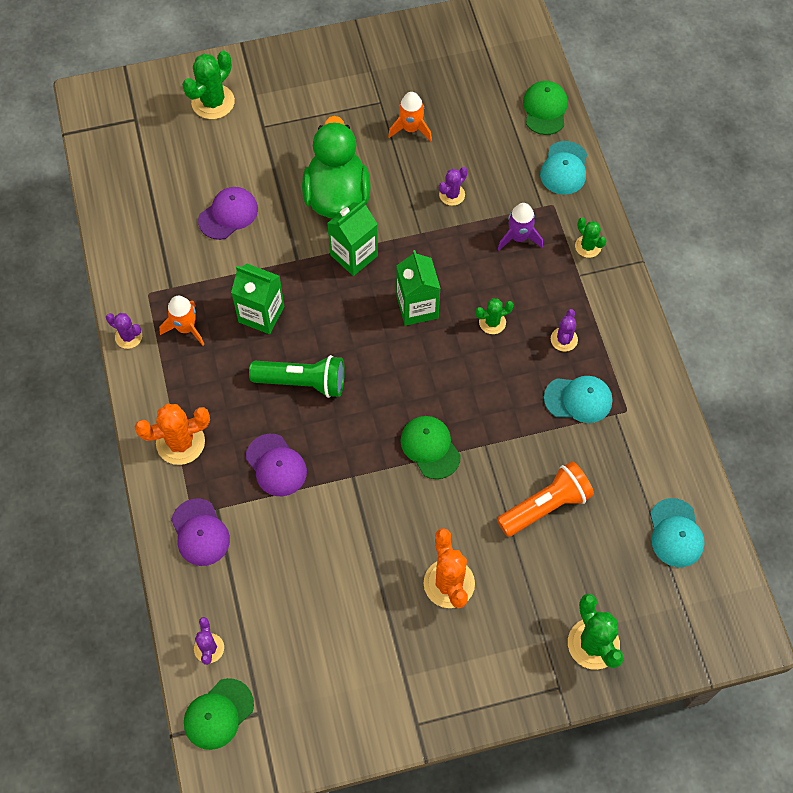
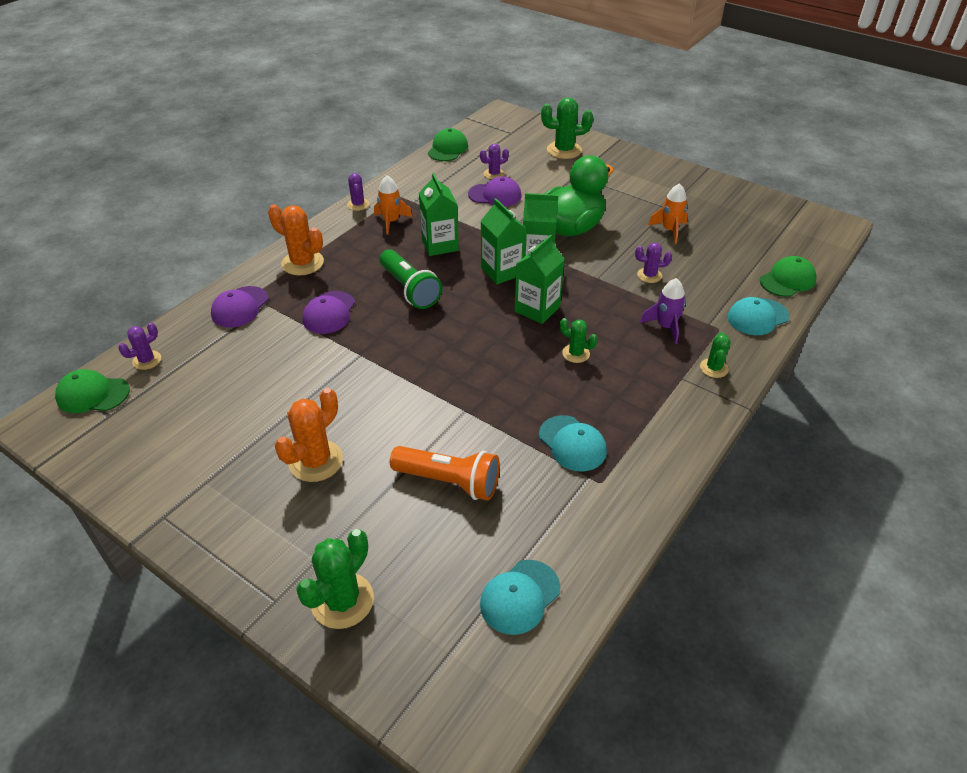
camera: 50 degrees right, 20 degrees down
green cap [401,416,461,479] -> green cap moved to [428,128,468,161]
purple cactus [551,309,578,352] -> purple cactus moved to [480,144,509,179]
none -> green carton [481,198,526,284]

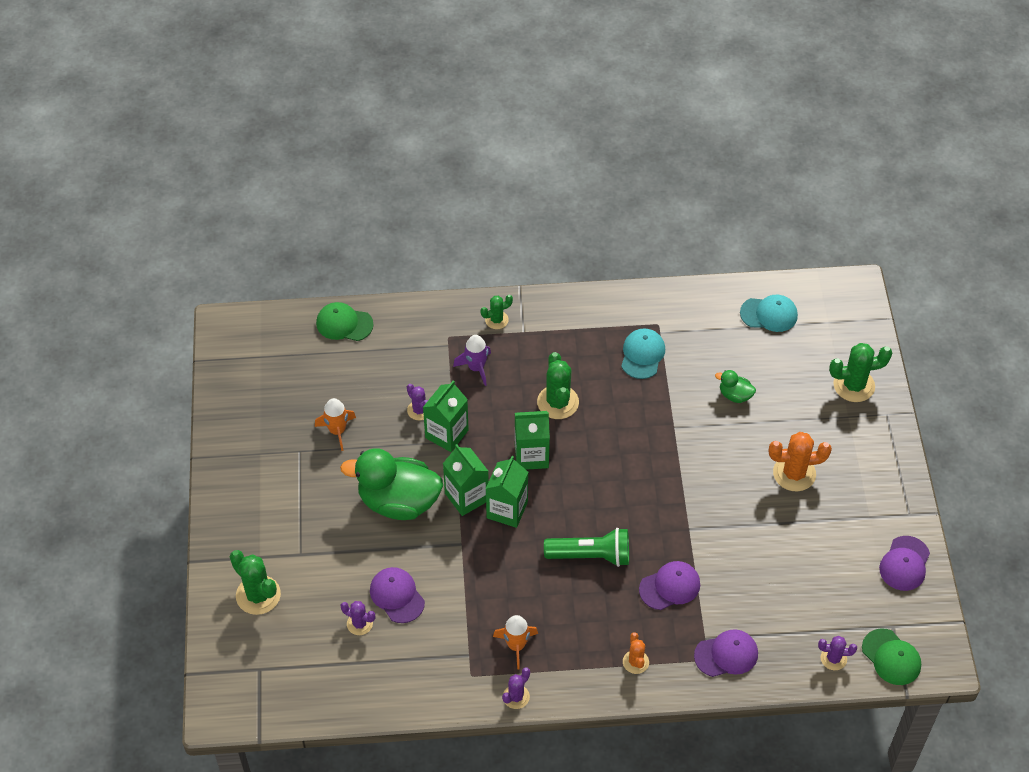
camera: 130 degrees left, 10 degrees up
orange cactus [268,204,324,276] -> orange cactus [623,632,649,674], size x0.58
green flashlight [379,249,442,309] -> green flashlight turned 75 degrees clockwise [544,528,629,567]
orange flashlight [390,446,500,501] -> green duck [715,370,756,403]
green carton [419,173,459,256] -> green carton moved to [423,380,469,452]
green cap [428,128,468,161] -> none
green cactus [560,318,598,363] -> green cactus [537,352,579,419], size x1.72
turquoise cap [728,297,790,335] -> none
none -> purple cap [879,536,930,591]

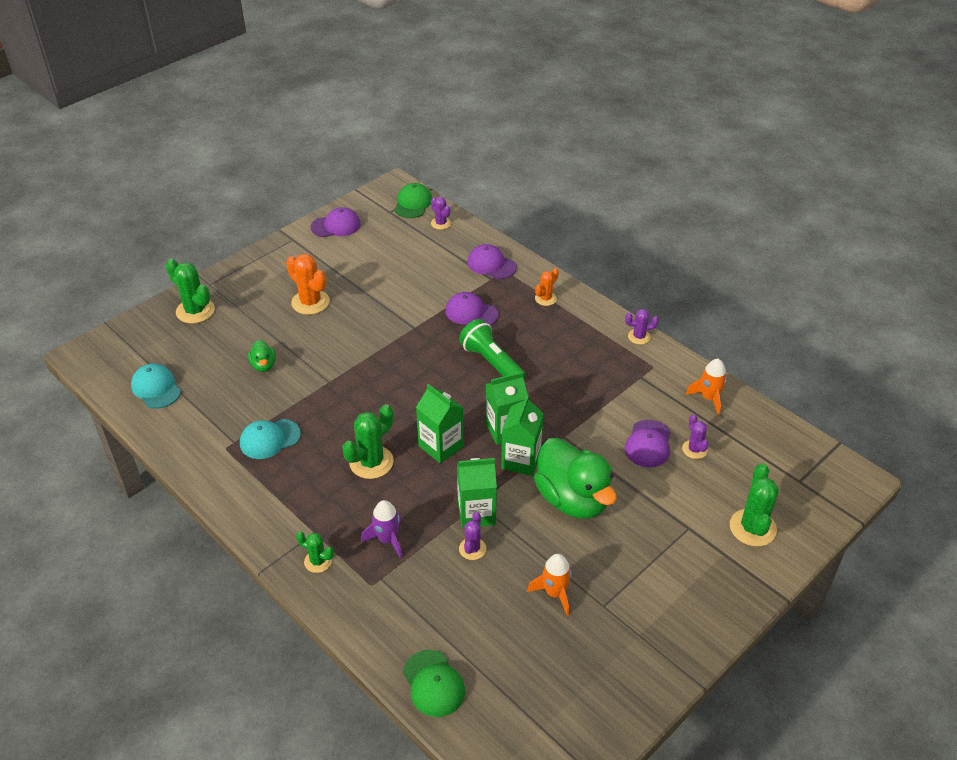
camera: 130 degrees left, 10 degrees down
orange rocket [493,615,538,670] -> orange rocket moved to [686,359,727,415]

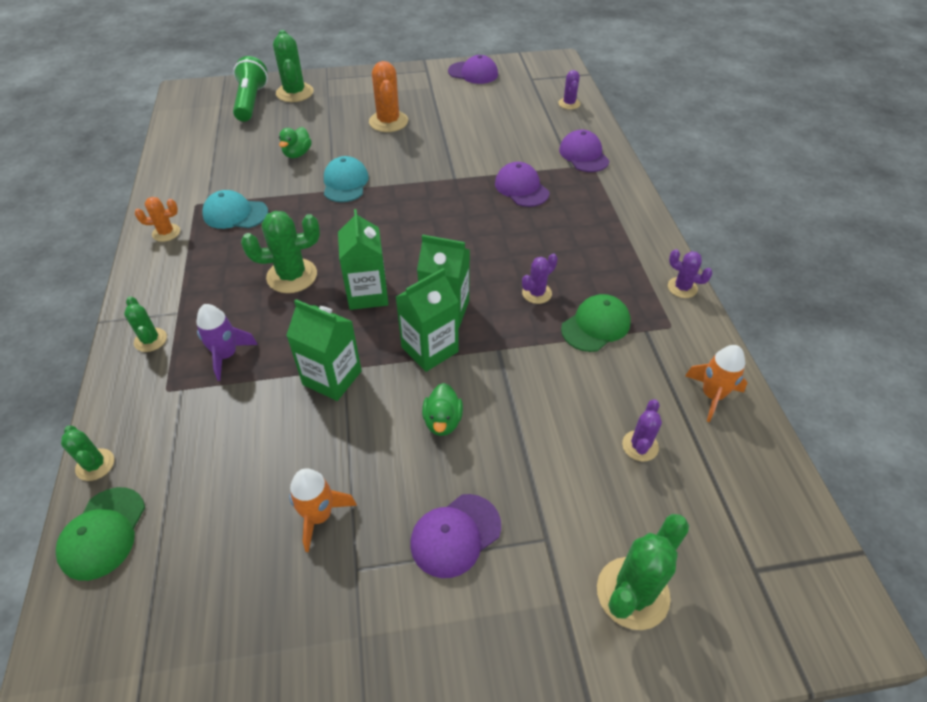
camera: 35 degrees right, 5 degrees up
turquoise cap [131,364,181,409] -> turquoise cap moved to [324,156,369,202]
green cap [394,183,432,218] -> green cap moved to [561,294,631,352]
green flashlight [459,319,526,379] -> green flashlight moved to [233,56,268,122]
purple cactus [459,512,486,560] -> purple cactus moved to [522,253,558,304]
green duck [534,438,616,519] -> green duck [422,383,463,436], size x0.44
orange cactus [535,268,559,306] -> orange cactus moved to [135,197,180,242]
purple cap [625,420,671,467] -> purple cap moved to [410,494,501,578]
none -> green cactus [61,426,114,481]

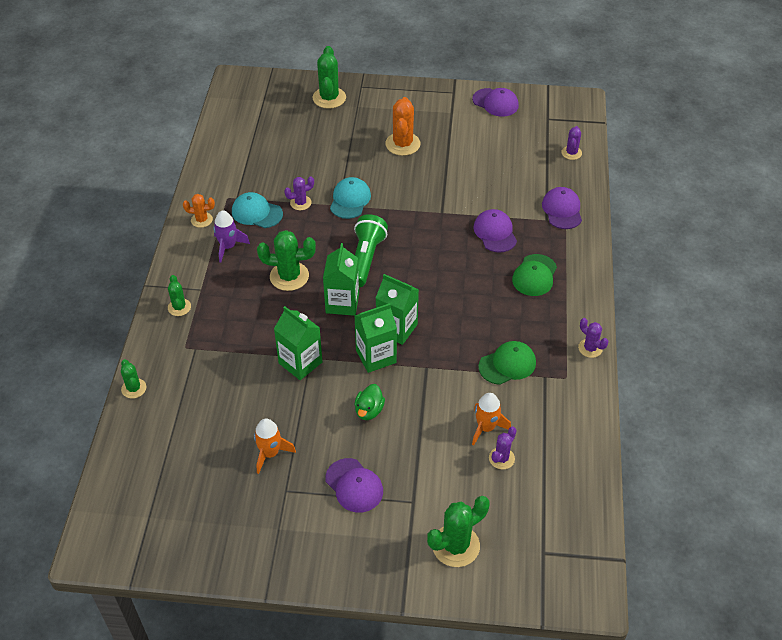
camera: 15 degrees right, 0 degrees up
green cap [56,487,145,581] -> green cap moved to [512,254,557,296]
purple rocket [196,304,258,381] -> purple rocket moved to [213,210,250,263]
green flashlight [233,56,268,122] -> green flashlight moved to [354,214,388,287]
green duck [279,127,312,158] -> none
purple cap [410,494,501,578] -> purple cap turned 105 degrees counterclockwise [325,458,383,513]
purple cactus [522,253,558,304] -> purple cactus moved to [284,176,314,210]
orange rocket [685,345,747,422] -> orange rocket moved to [472,393,511,446]

